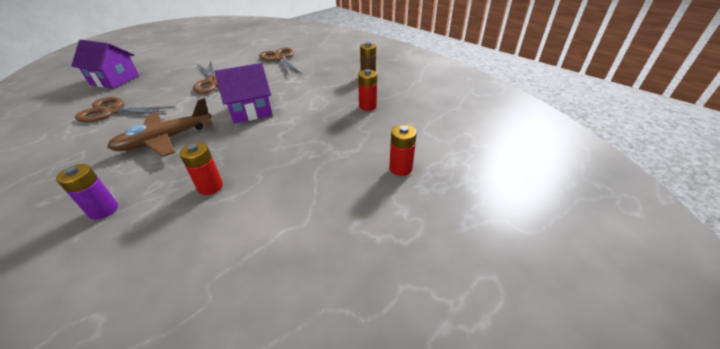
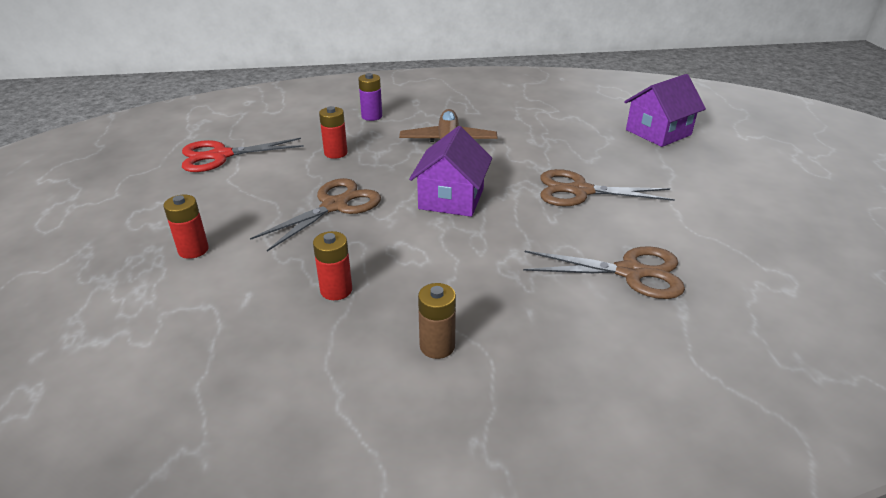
camera: 125 degrees right, 5 degrees down
brown scissors [75,97,176,122] -> brown scissors moved to [250,178,381,251]
none -> red scissors [182,138,304,172]

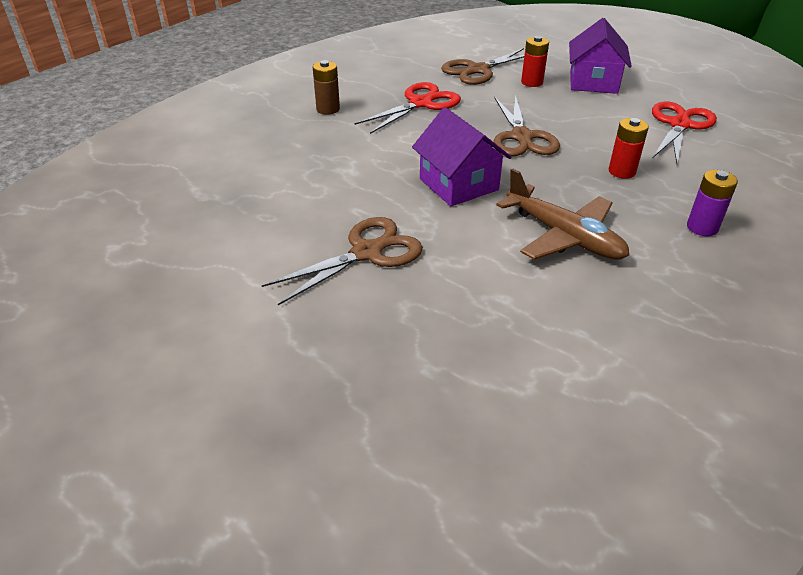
camera: 135 degrees right, 5 degrees up
red battery [313,231,352,300] -> red scissors [354,82,461,134]
brown scissors [523,246,685,299] -> brown scissors moved to [441,48,524,85]
purple house [624,74,706,147] -> purple house moved to [569,18,632,94]

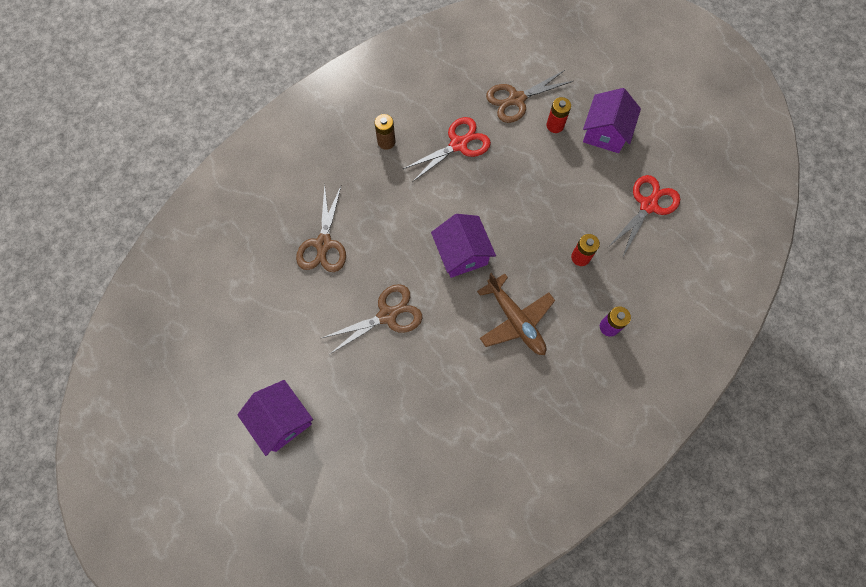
camera: 10 degrees right, 30 degrees up
brown scissors [493,95,560,156] -> brown scissors moved to [296,185,346,272]
none -> purple house [237,380,313,456]

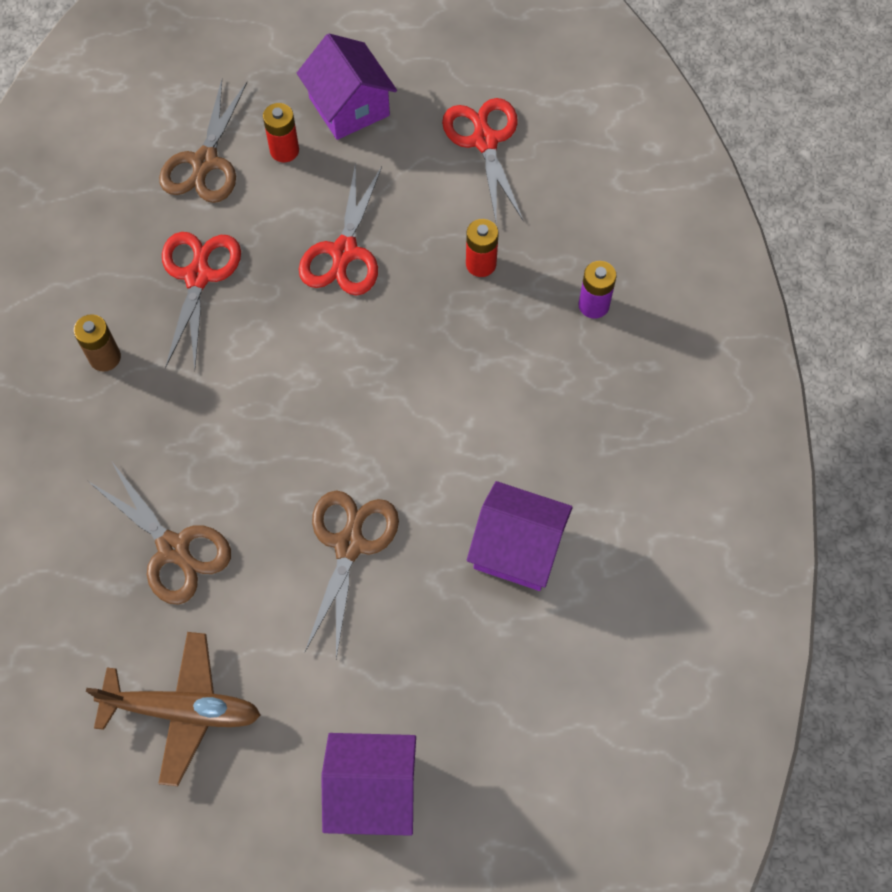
camera: 50 degrees left, 5 degrees down
purple house [431,214,496,278] -> purple house moved to [467,481,573,591]
brown plane [477,273,555,355] -> brown plane moved to [86,632,261,786]
none -> red scissors [299,162,382,295]

